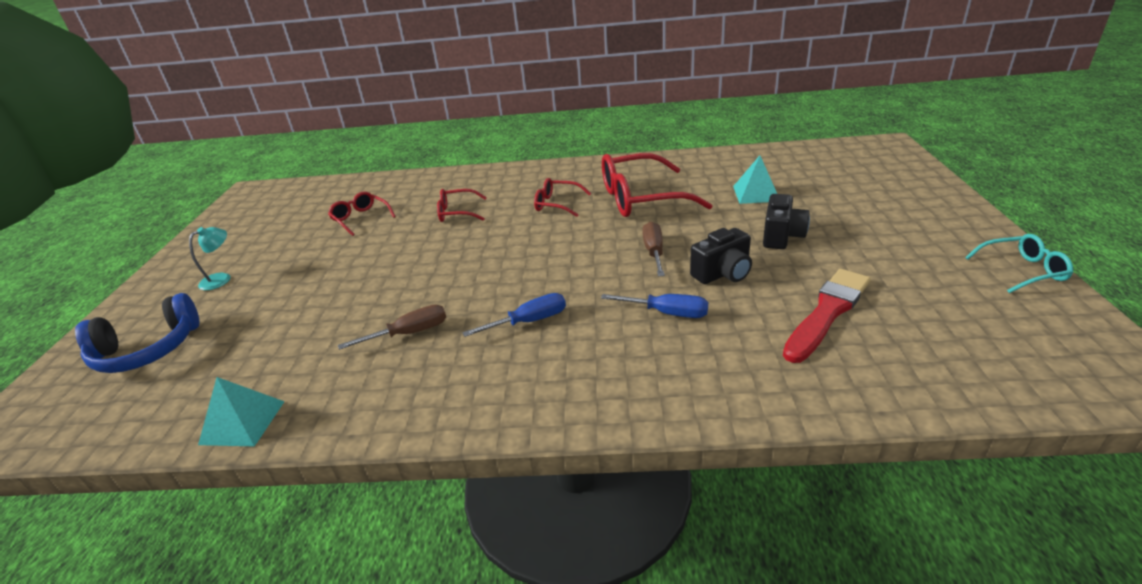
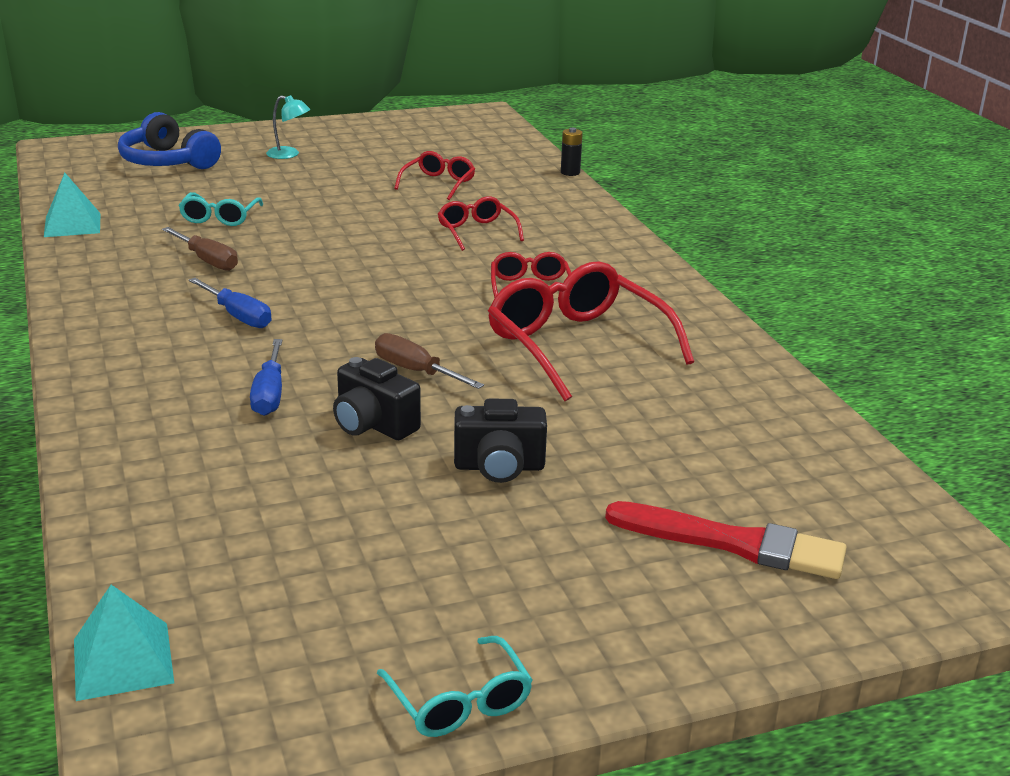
camera: 65 degrees right, 5 degrees down
brown screwdriver [642,221,665,276] -> brown screwdriver turned 120 degrees counterclockwise [375,333,484,389]
turquoise pyramid [733,155,777,204] -> turquoise pyramid moved to [74,585,174,701]
red brush [783,269,871,363] -> red brush moved to [605,501,847,579]
none -> turquoise glasses [178,192,263,226]
none -> black battery [561,128,583,176]

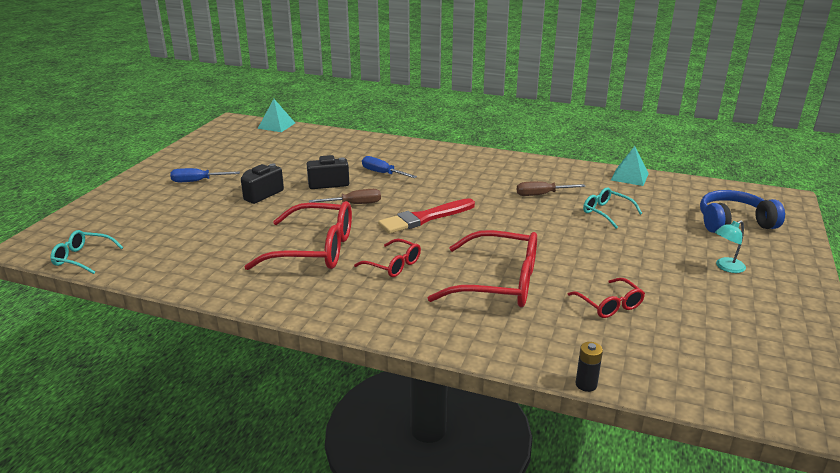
camera: 130 degrees right, 0 degrees up
blue screwdriver [189,278,271,328] -> blue screwdriver moved to [170,168,240,182]
turquoise glasses [377,636,533,737] -> turquoise glasses moved to [50,230,123,274]
red glasses [438,196,524,251] -> red glasses [428,230,537,307], size x1.92
red brush [605,501,847,579] -> red brush moved to [378,198,475,234]

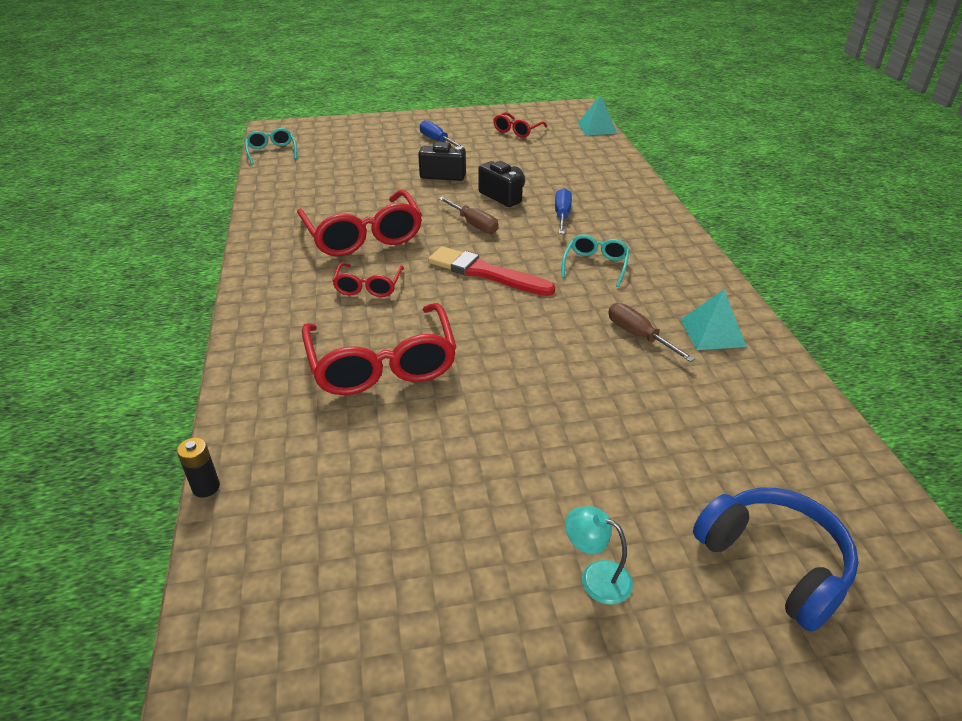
camera: 60 degrees right, 10 degrees up
red glasses [567,278,645,318] -> red glasses moved to [493,112,547,138]
turquoise glasses [583,187,642,229] -> turquoise glasses moved to [561,234,630,287]
turquoise pyramid [611,146,649,186] -> turquoise pyramid moved to [680,289,746,350]

